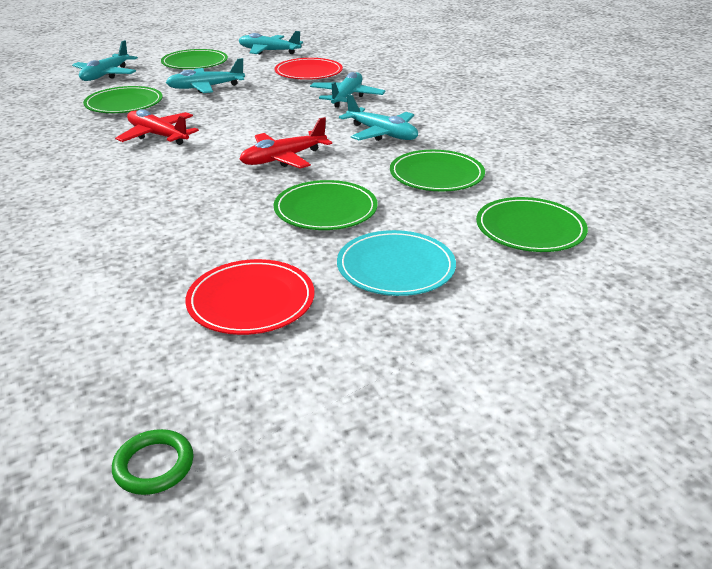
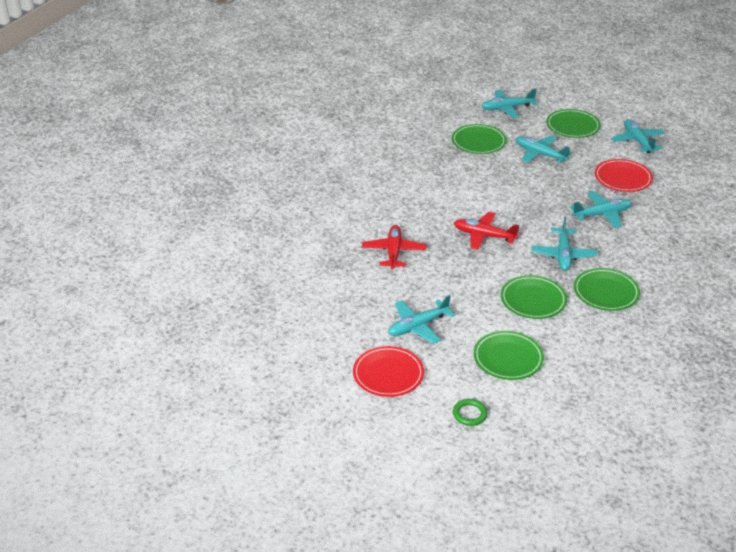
camera: 55 degrees right, 5 degrees up
green ring [112,429,194,495] -> green ring moved to [453,399,487,426]
red plane [115,109,199,145] -> red plane moved to [362,225,426,269]
red plate [186,259,314,335] -> red plate moved to [353,346,424,397]
green plate [274,180,378,230] -> green plate moved to [574,268,640,311]
turquoise plate [337,230,456,296] -> turquoise plane [388,295,455,344]

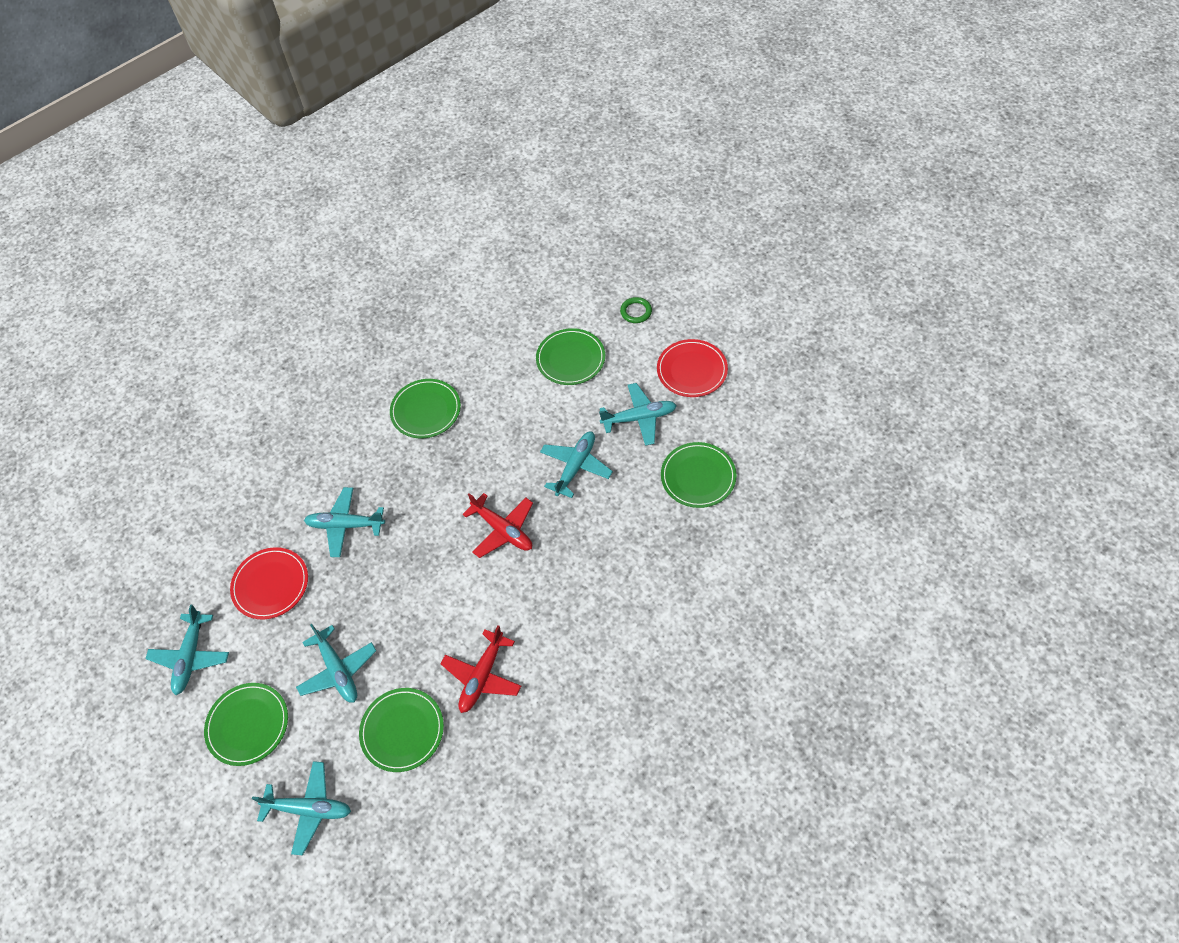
camera: 155 degrees left, 20 degrees up
red plane [362,225,426,269] -> red plane moved to [441,625,521,713]
green plate [501,275,567,319] -> green plate moved to [661,442,737,508]
turquoise plane [532,217,597,271] -> turquoise plane moved to [540,431,613,498]

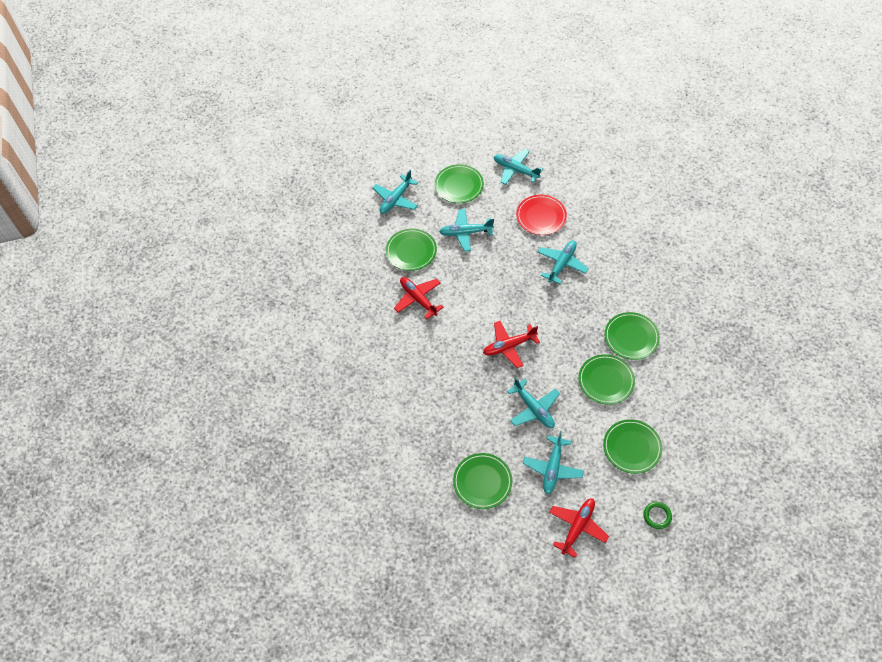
camera: 115 degrees right, 0 degrees up
red plate [657,339,728,397] -> red plane [549,498,609,558]
none -> green plate [579,354,635,405]

